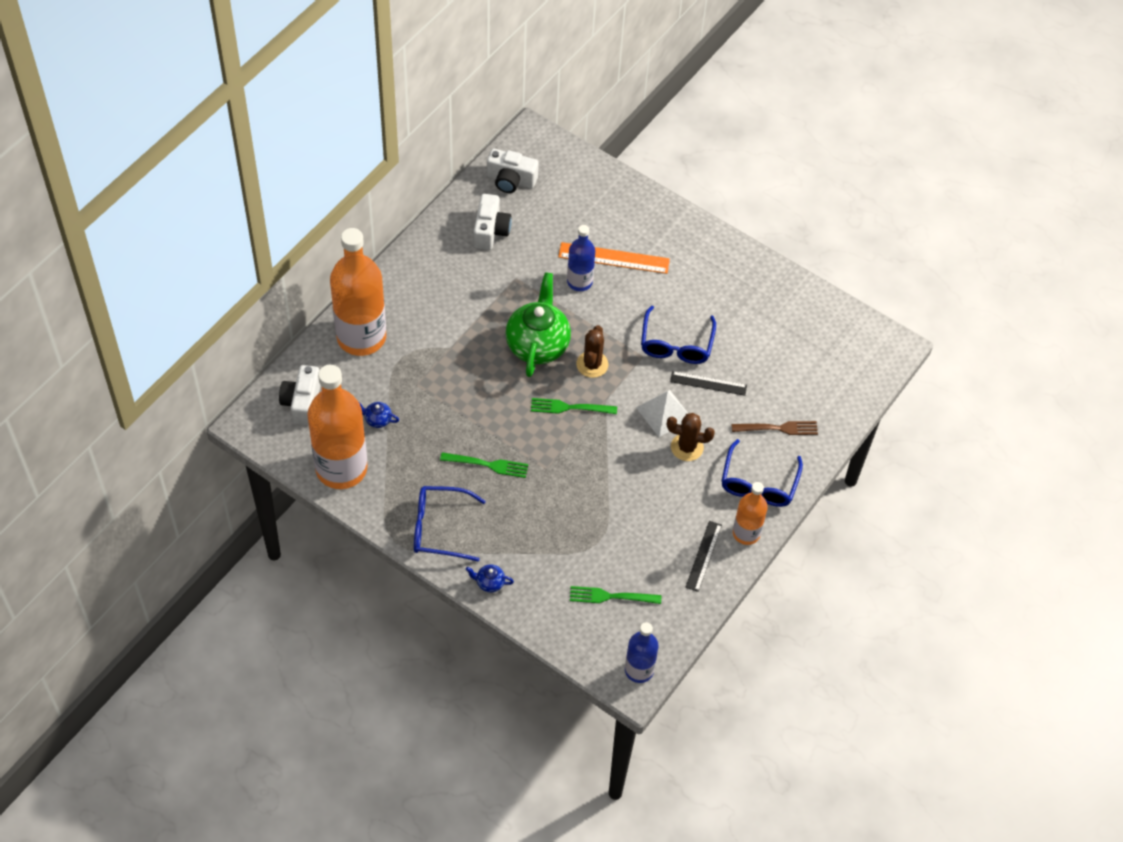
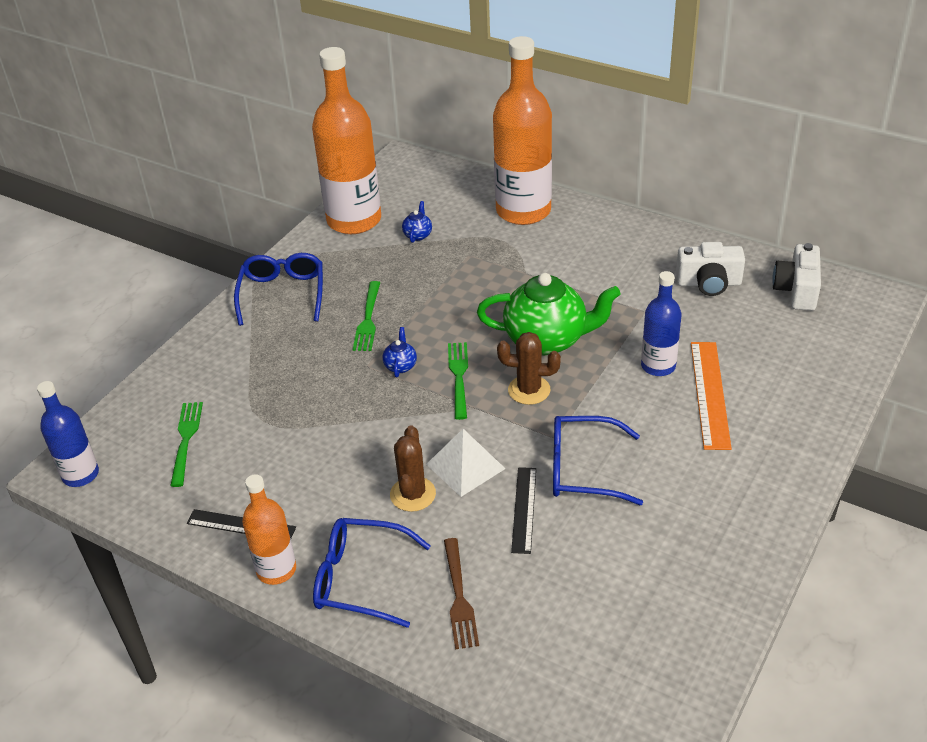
camera: 90 degrees right, 15 degrees down
white camera [279,365,321,425] -> none
blue teapot [466,564,514,592] -> blue teapot moved to [382,327,417,377]

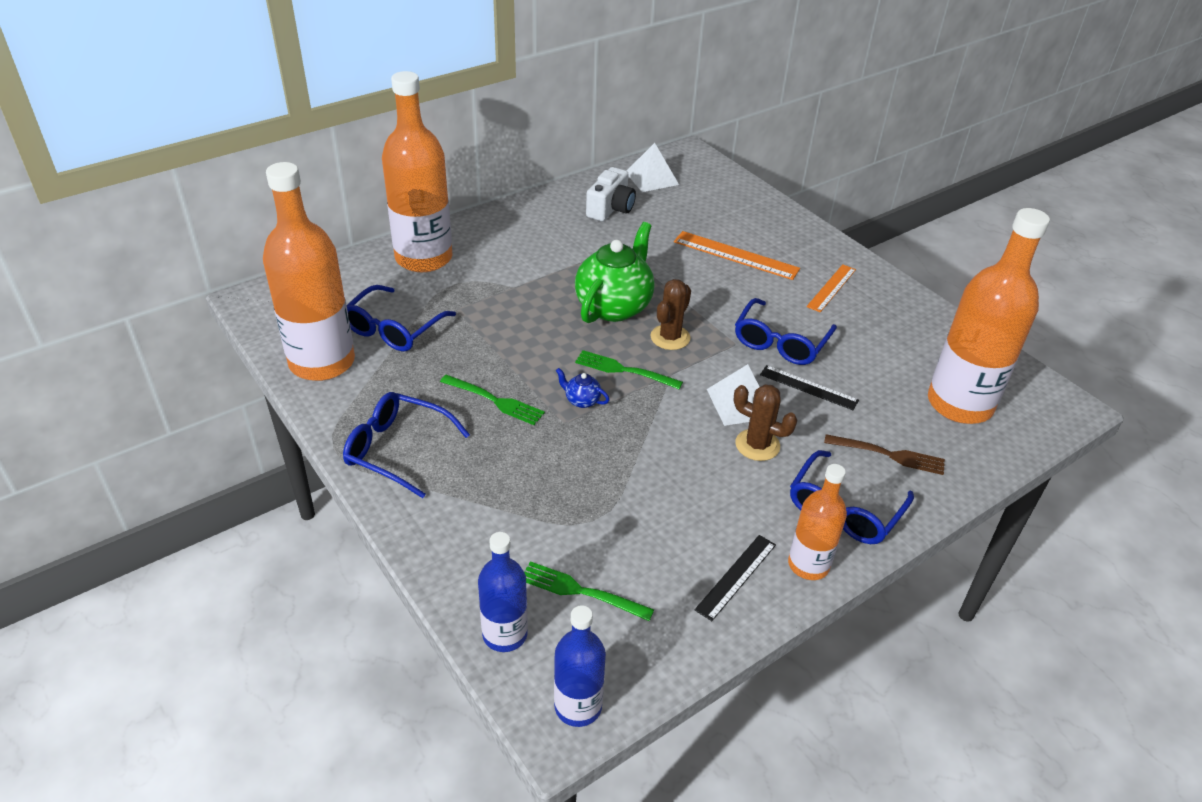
camera: 70 degrees left, 0 degrees up
blue teapot [402,201,432,243] -> blue glasses [347,285,456,351]
blue bottle [641,271,682,376] -> blue bottle moved to [478,532,528,652]
white camera [772,243,821,311] -> white pyramid [627,143,679,192]
none -> orange ruler [806,264,856,312]
none -> orange bottle [928,208,1050,424]

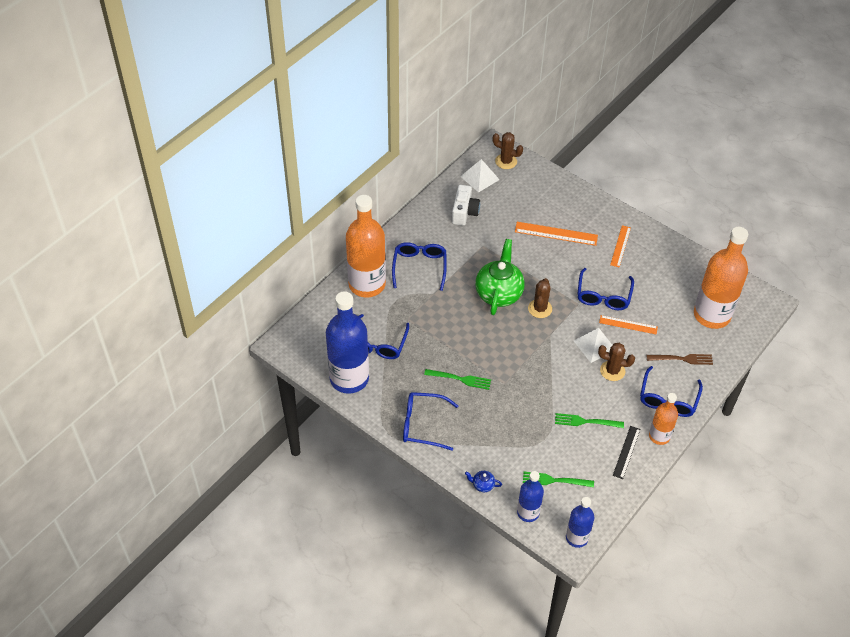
camera: 15 degrees left, 10 degrees up
orange bottle [263,162,355,381] -> blue bottle [326,291,369,394]
blue teapot [556,368,609,408] -> blue teapot moved to [465,471,502,492]
green fork [575,350,683,389] -> green fork moved to [555,413,624,428]
black ruler [760,365,859,410] -> orange ruler [599,315,658,335]
none -> blue glasses [392,242,447,291]
none -> brown cactus [493,132,523,169]

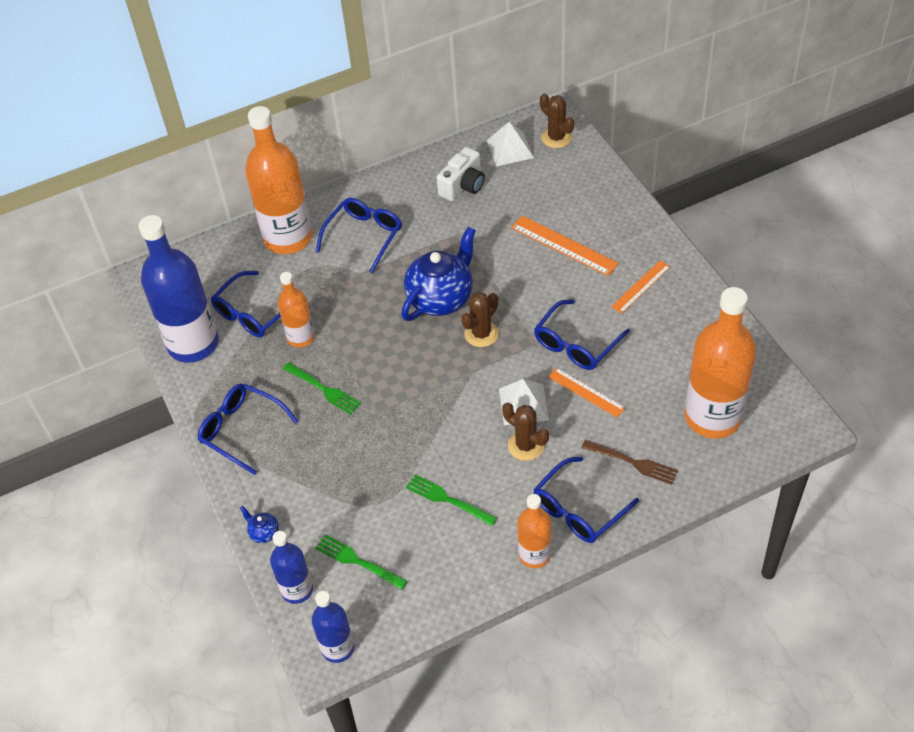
camera: 30 degrees right, 0 degrees up
green teapot [475,239,525,315] -> blue teapot [401,227,476,321]
black ruler [613,426,640,479] -> none
none -> orange bottle [278,272,315,348]

